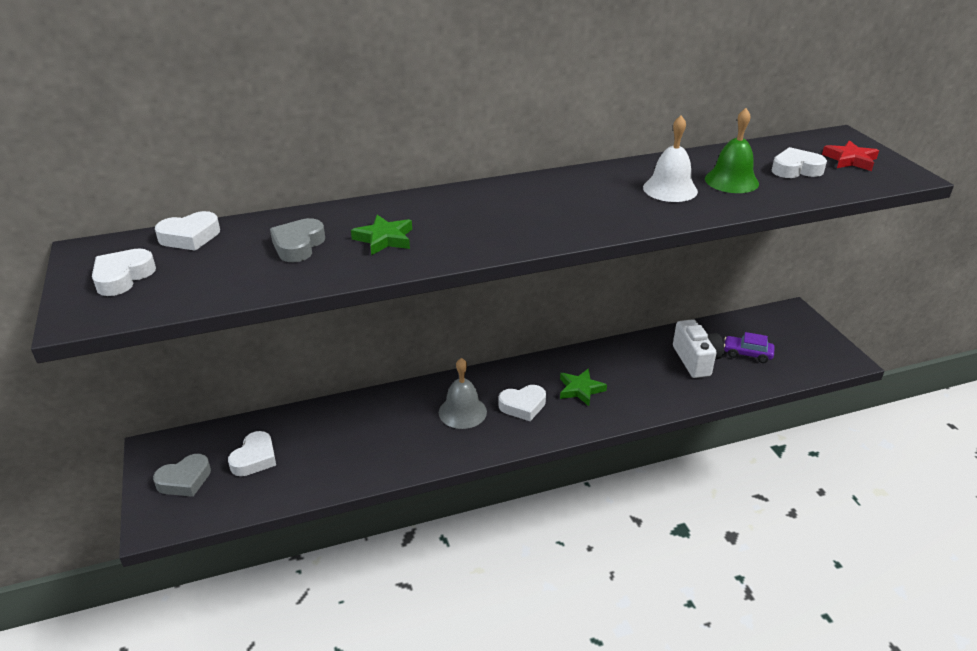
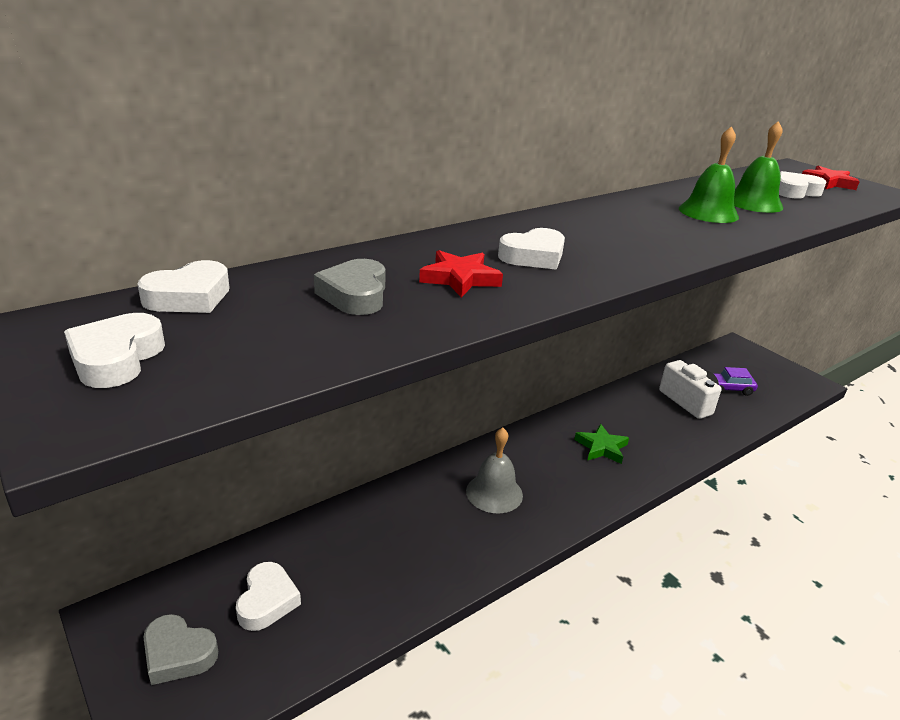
camera: 20 degrees left, 5 degrees down
grey heart [153,454,211,497] -> grey heart turned 75 degrees clockwise [143,614,218,685]
green star [351,215,412,255] -> red star [419,250,503,298]
white heart [498,385,546,421] -> white heart moved to [498,228,565,270]
white bell [643,115,698,202] -> green bell [679,126,739,223]

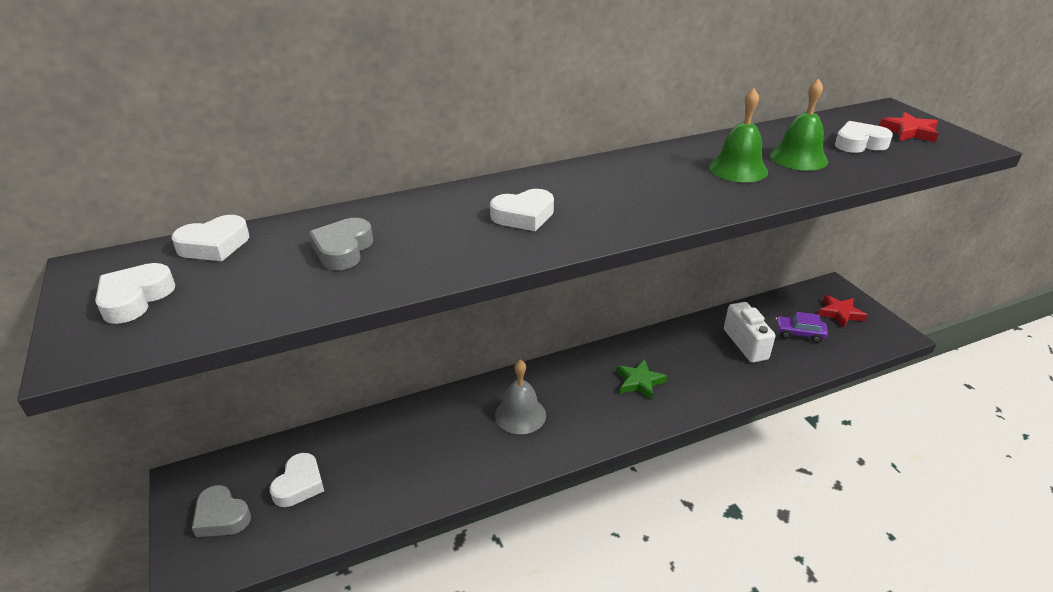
camera: 15 degrees right, 5 degrees up
red star [419,250,503,298] -> red star moved to [818,295,867,328]

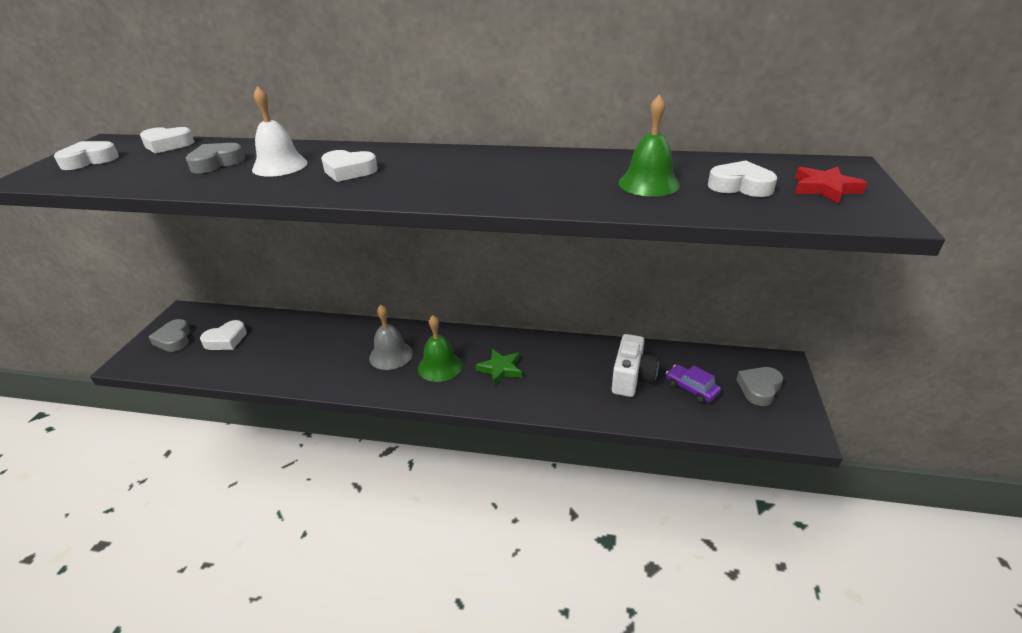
camera: 35 degrees right, 0 degrees up
green bell [709,88,768,183] -> green bell moved to [418,315,462,382]
red star [818,295,867,328] -> grey heart [736,367,783,406]
none -> white bell [252,86,308,177]

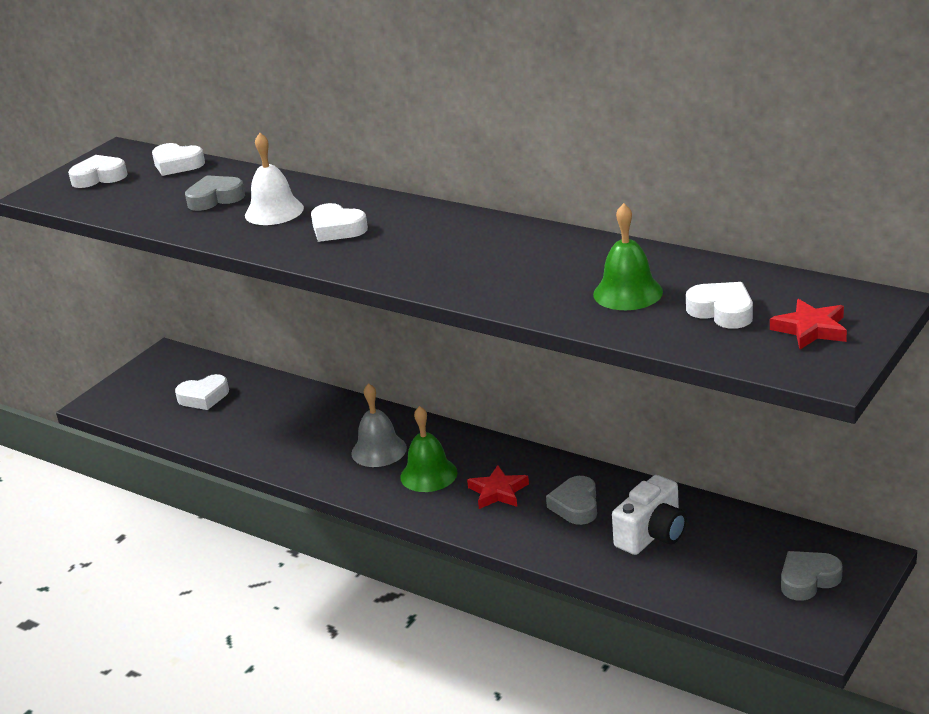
camera: 25 degrees right, 5 degrees down
grey heart [149,319,190,352] -> grey heart moved to [546,476,597,525]
green star [476,349,522,385] -> red star [467,465,529,509]
purple car [666,365,721,404] -> none

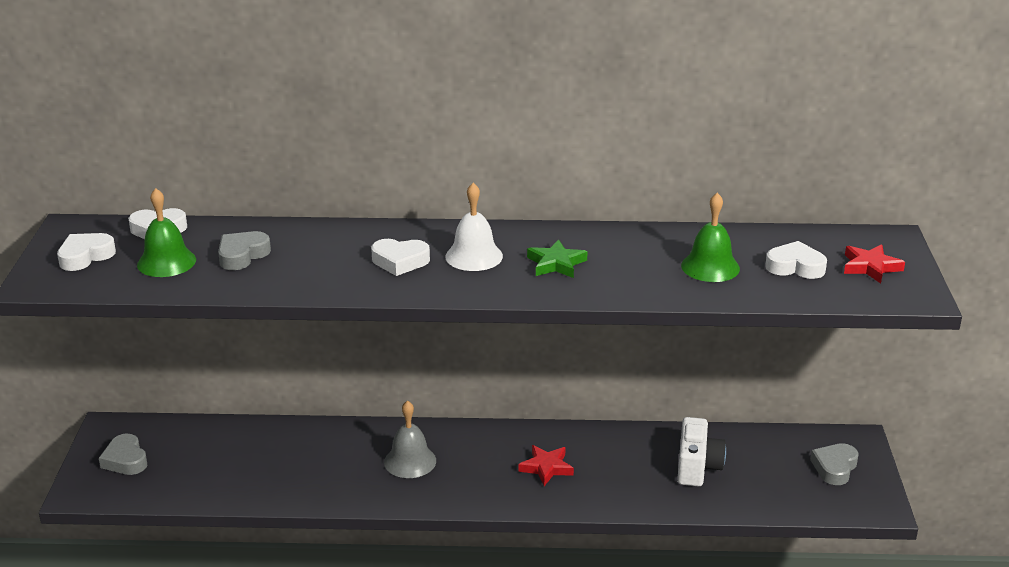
camera: 35 degrees left, 0 degrees up
white heart [175,374,229,410] -> none
white bell [245,133,304,225] -> white bell moved to [445,183,503,271]
green bell [400,406,457,492] -> green bell moved to [137,188,196,277]
grey heart [546,476,597,525] -> grey heart moved to [99,434,147,475]
none -> green star [527,239,587,278]

